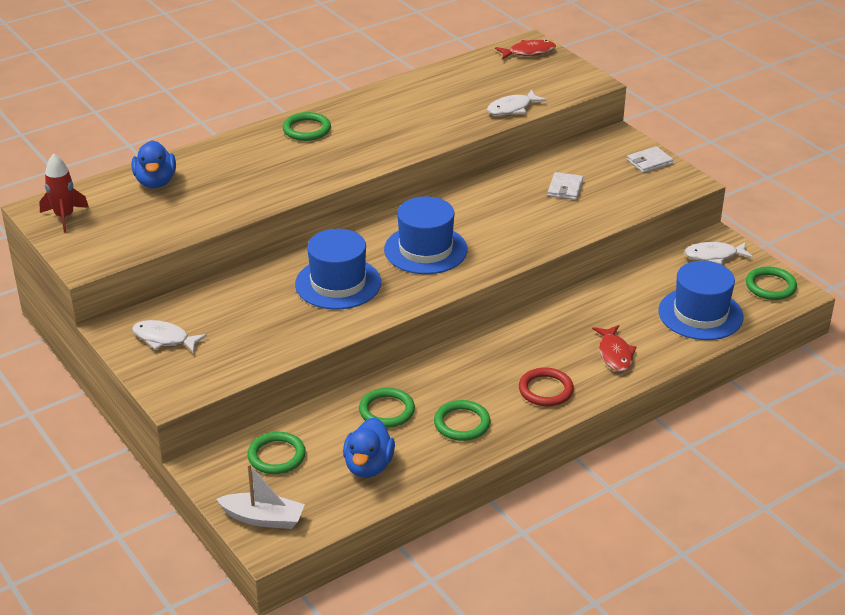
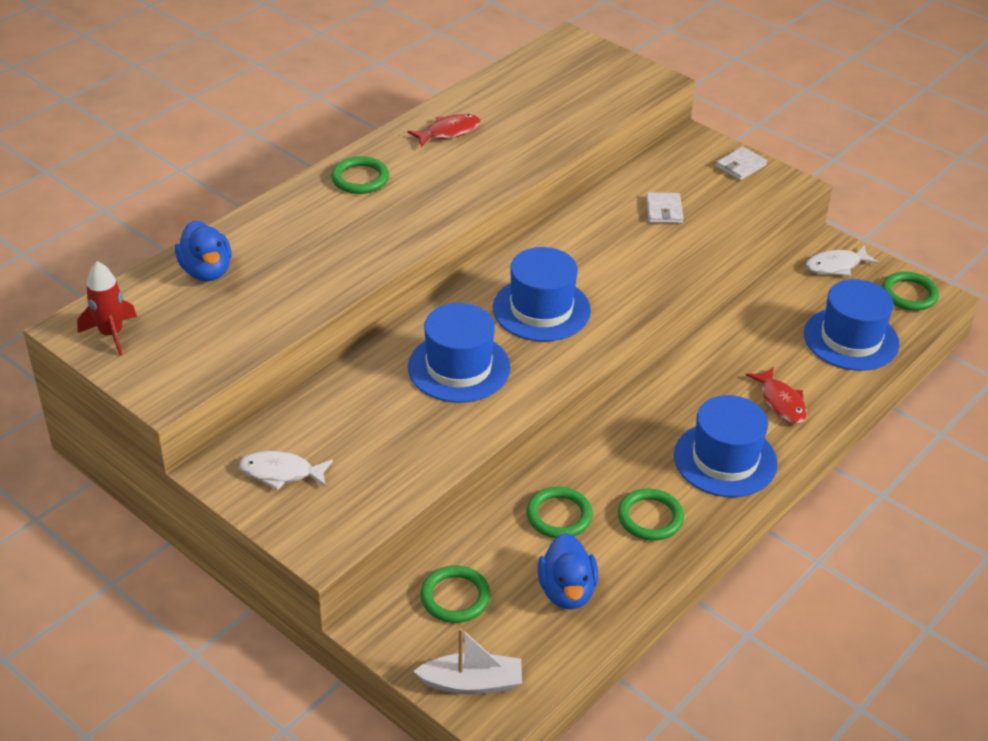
camera: 15 degrees left, 5 degrees up
white fish [487,89,547,115] -> none
red fish [495,40,556,60] -> red fish moved to [407,114,481,147]
red ring [519,367,574,406] -> blue hat [674,395,778,497]

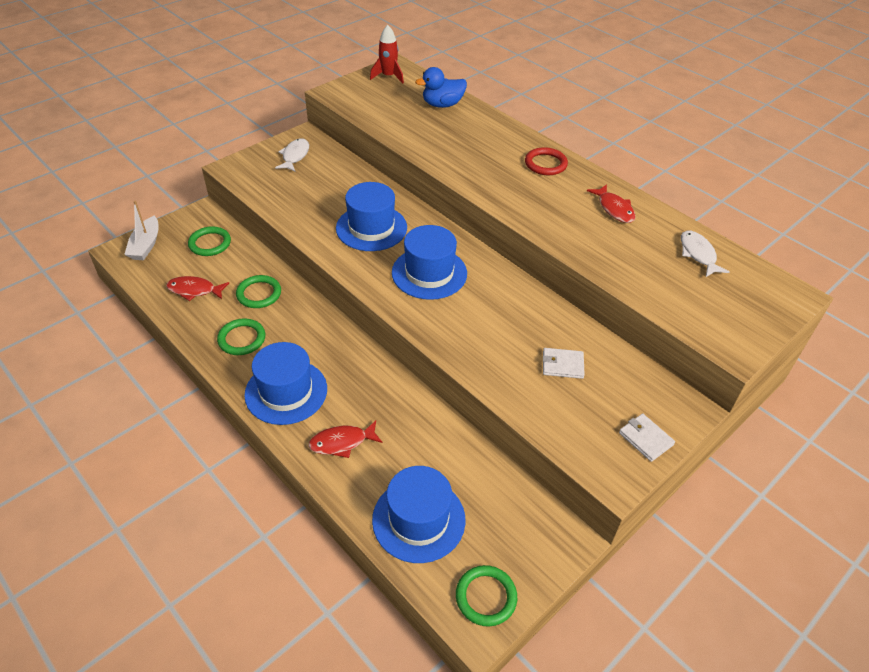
camera: 95 degrees right, 5 degrees up
green ring [331,156,389,194] -> red ring [525,147,568,175]
blue duck [538,533,598,610] -> red fish [166,276,229,301]
white fish [805,246,879,276] -> white fish moved to [681,230,730,277]

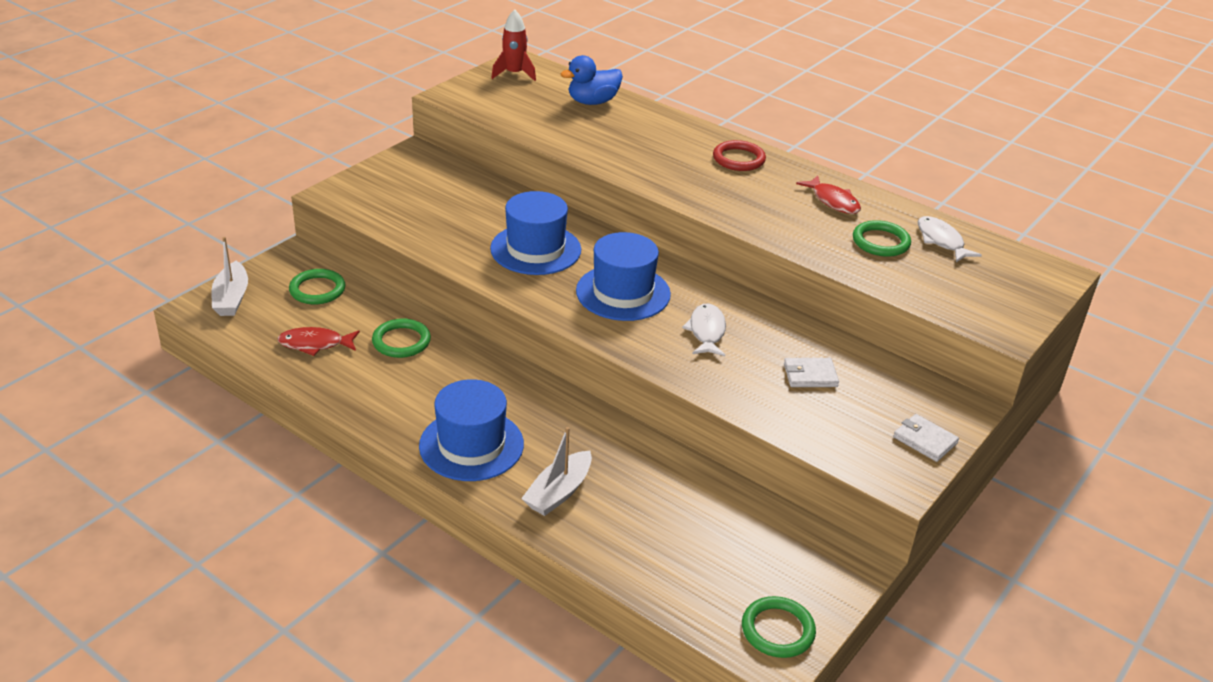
camera: 10 degrees left, 10 degrees down
green ring [217,318,265,355] -> green ring moved to [853,220,911,257]
white fish [275,138,309,172] -> white fish moved to [682,303,726,356]
red fish [308,420,383,458] -> white boat [521,427,592,516]
blue hat [372,466,466,563] -> none

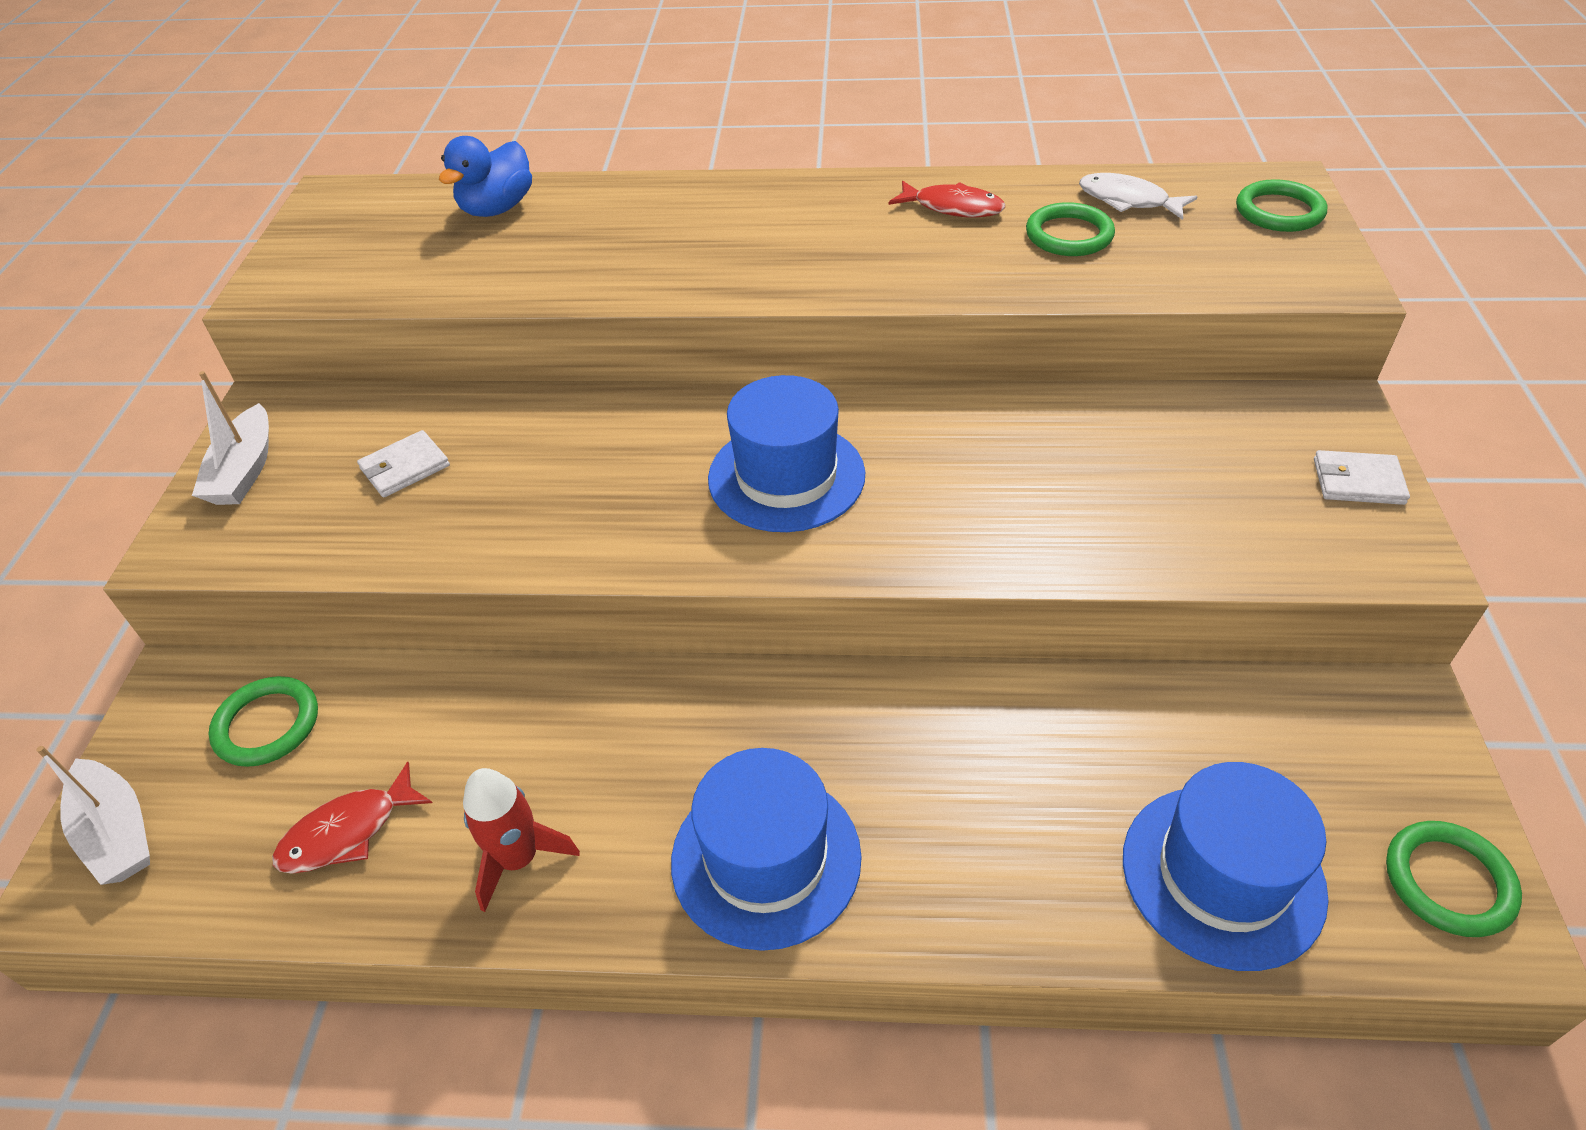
camera: 30 degrees left, 10 degrees up
green ring [372,319,431,358] -> green ring moved to [1236,179,1328,232]
blue hat [490,191,581,275] -> blue hat moved to [1123,762,1329,971]
red rocket [491,9,536,81] -> red rocket moved to [463,768,580,912]
white boat [521,427,592,516] -> white boat moved to [192,371,269,505]
white fish [682,303,726,356] -> none
red ring [713,140,766,171] -> none
white wallet [784,358,839,387] -> white wallet moved to [357,430,450,498]

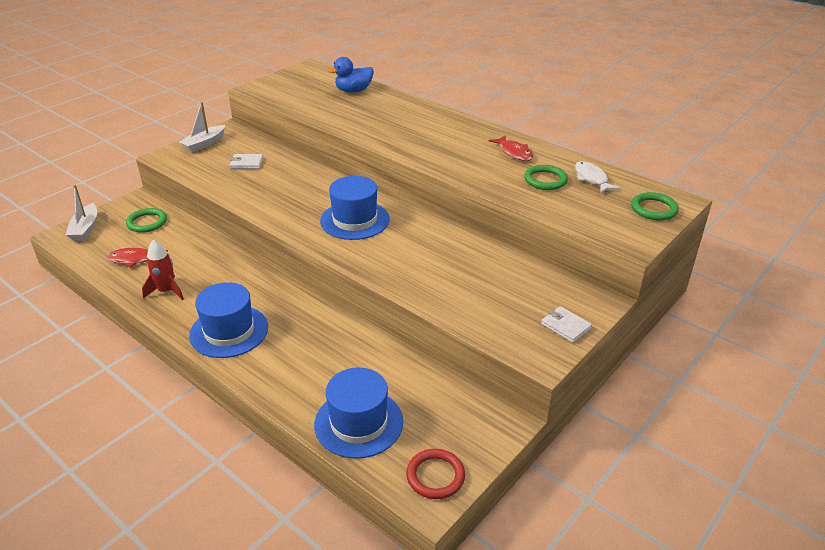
camera: 35 degrees right, 10 degrees down
green ring [1386,821,1522,937] -> red ring [406,449,465,499]

